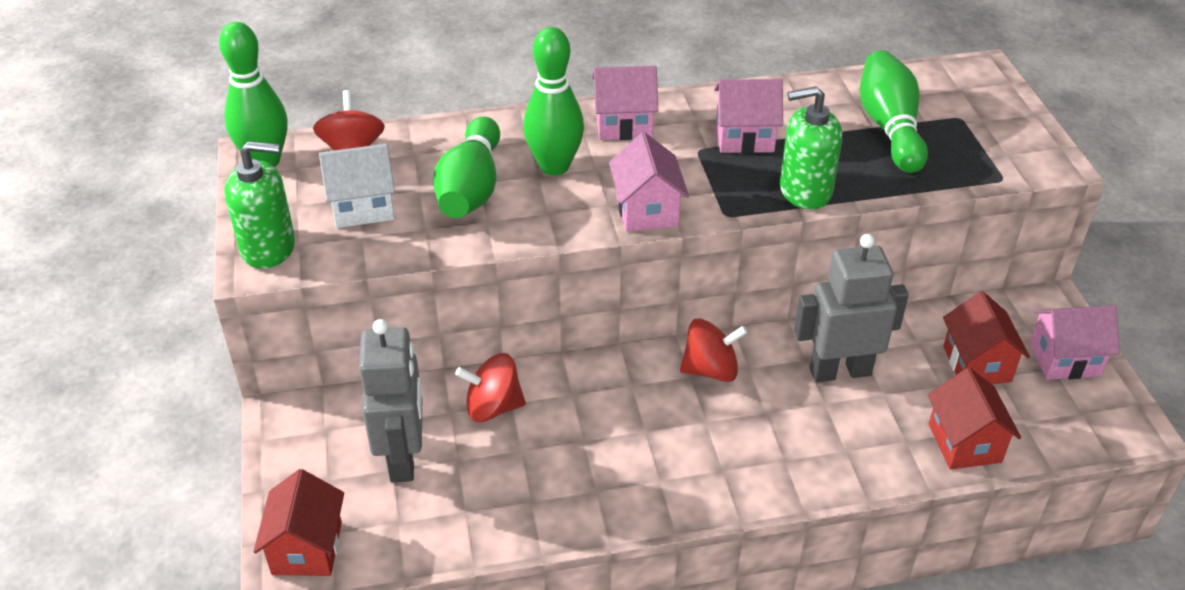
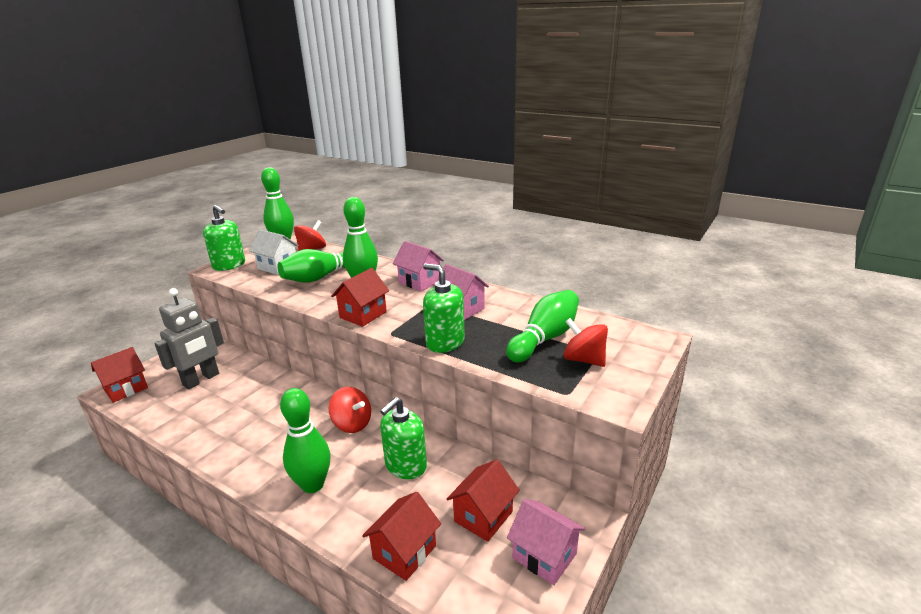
camera: 45 degrees right, 15 degrees down
red spinning top [455,353,526,422] -> red spinning top moved to [563,318,608,367]
pink house [609,132,689,232] -> red house [331,268,389,327]
grey robot [794,234,909,382] -> green soap dispenser [380,397,427,479]
none -> green bowling pin [280,388,330,493]

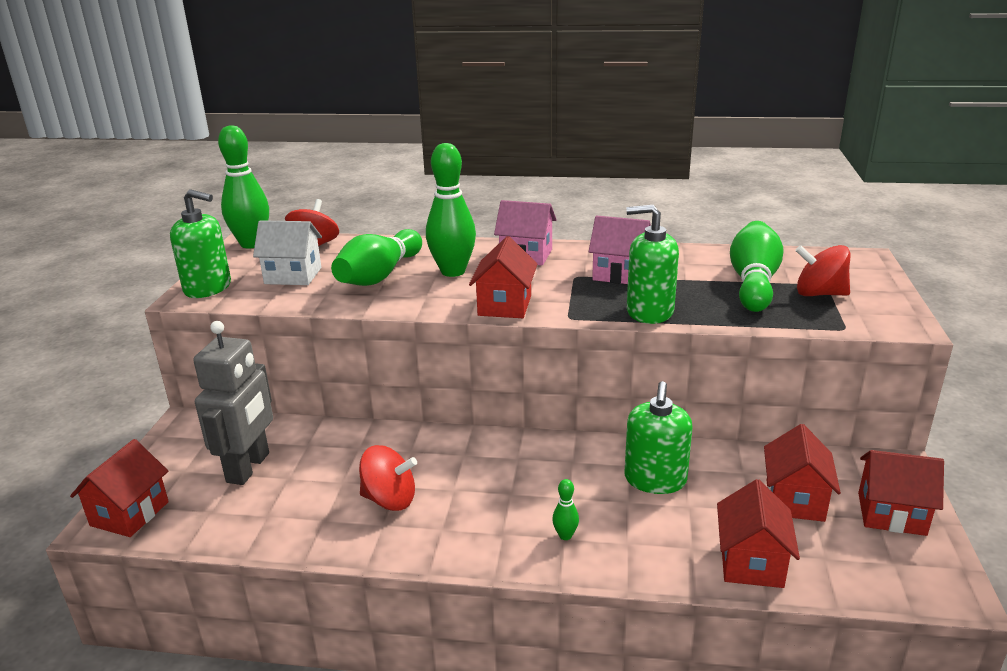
camera: 25 degrees left, 0 degrees up
green bowling pin [280,388,330,493] -> green bowling pin [552,479,579,540], size x0.42
red spinning top [329,387,371,433] -> red spinning top moved to [359,445,417,511]
pink house [507,499,585,585] -> red house [858,450,944,536]

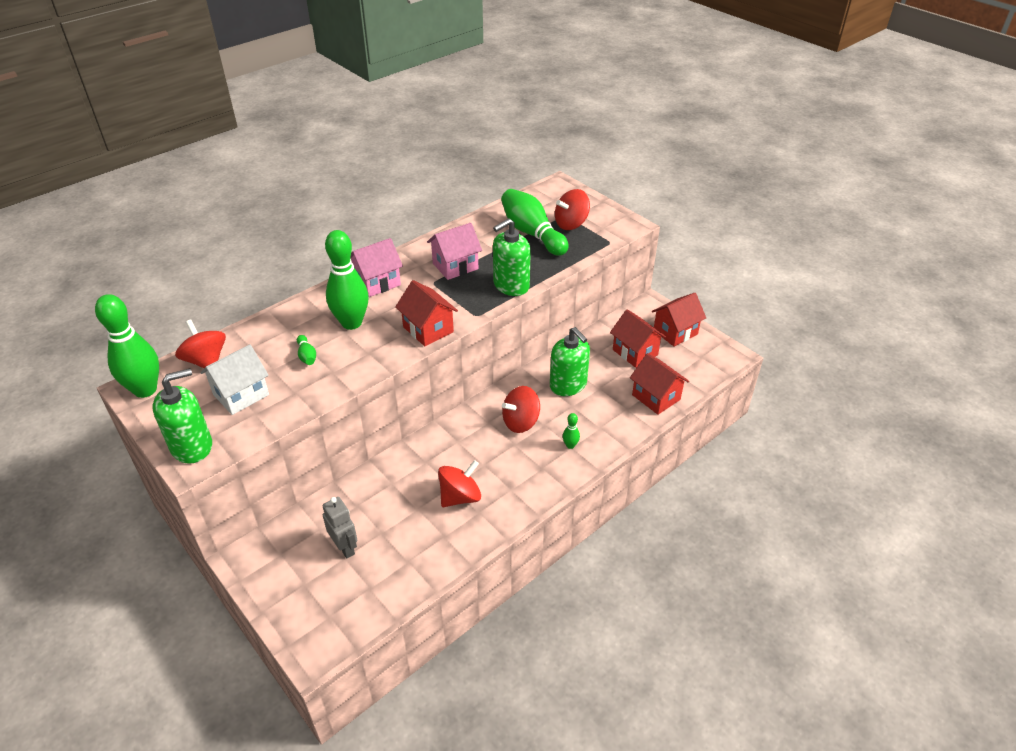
camera: 50 degrees left, 15 degrees up
red house [70,439,169,537] -> none
grey robot [193,321,273,485] -> grey robot [323,497,357,558], size x0.59
green bowling pin [331,229,422,286] -> green bowling pin [297,335,316,365], size x0.42
none -> red spinning top [502,386,540,433]

